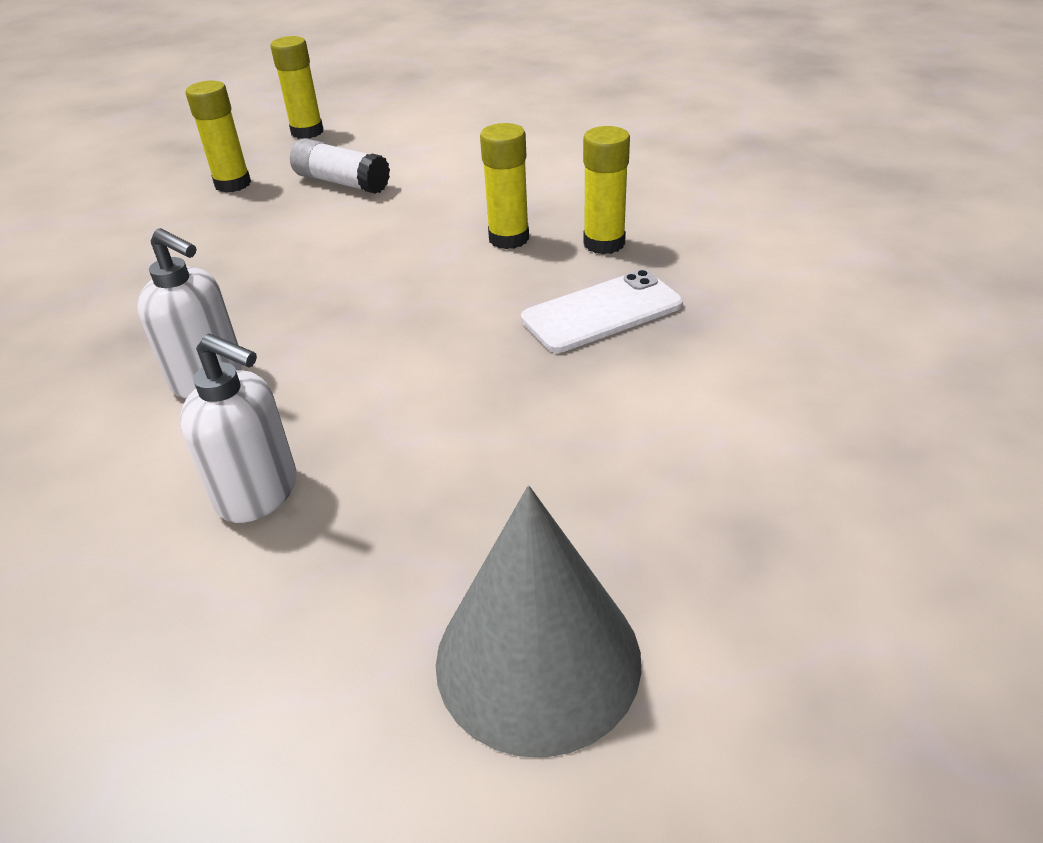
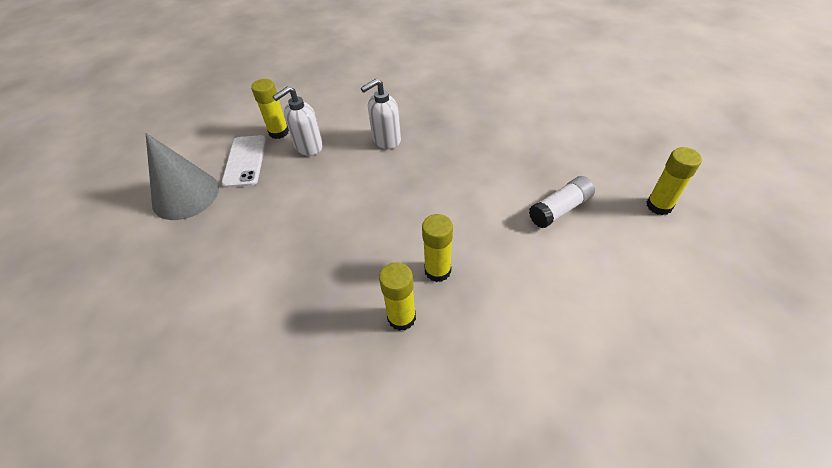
camera: 115 degrees right, 10 degrees up
yellow glue stick [185,81,251,193] -> yellow glue stick moved to [251,79,289,139]
white phone [521,270,683,353] -> white phone moved to [222,135,266,188]

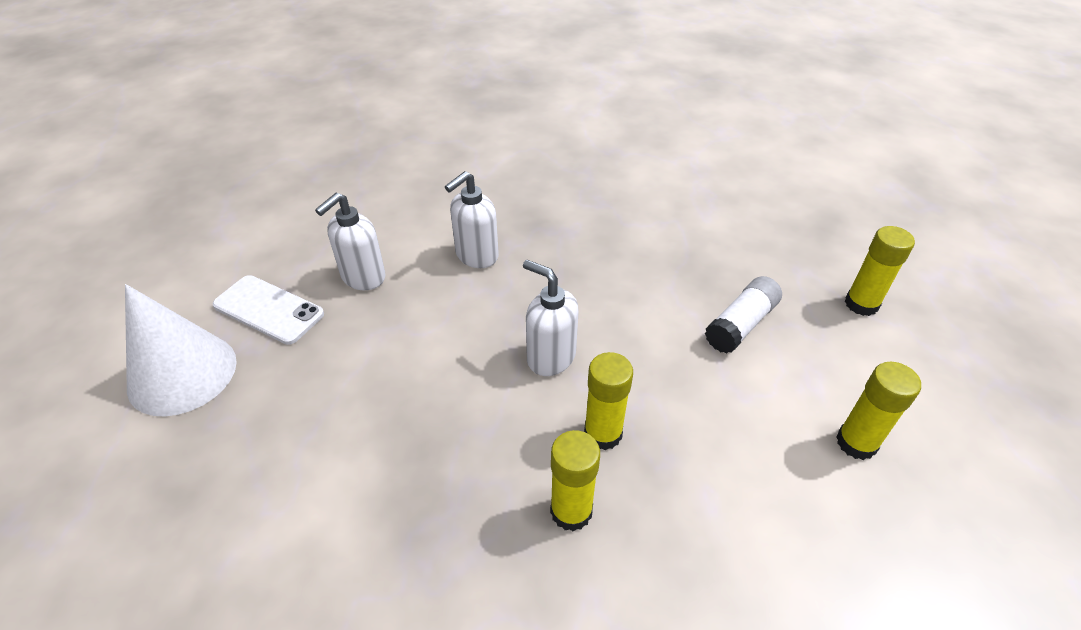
camera: 15 degrees left, 5 degrees down
grey cone [146,133,219,220] -> white cone [125,284,237,416]
white phone [222,135,266,188] -> white phone turned 45 degrees counterclockwise [212,275,324,345]
yellow glue stick [251,79,289,139] -> yellow glue stick moved to [836,362,921,460]
none -> white soap dispenser [523,260,579,376]

